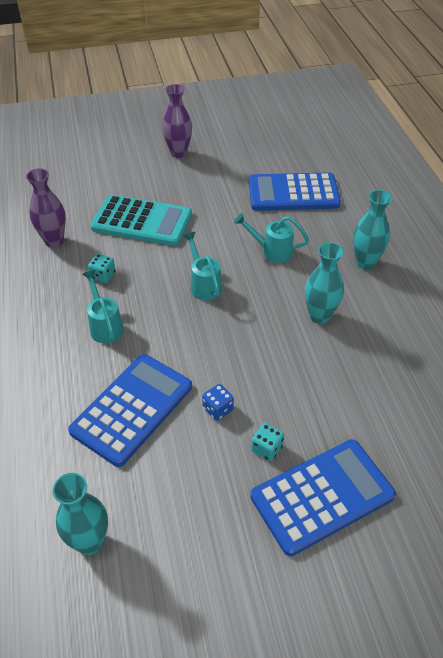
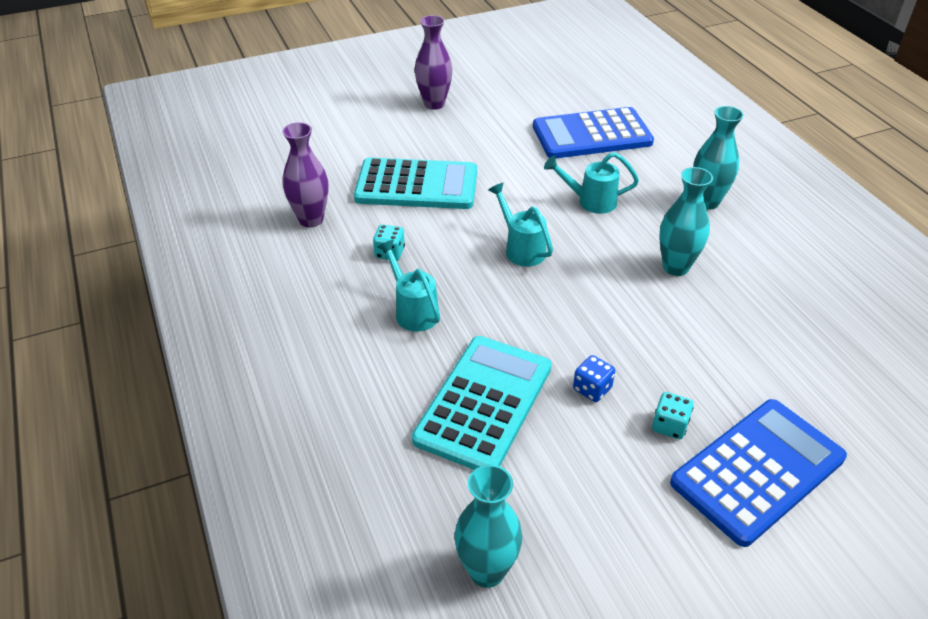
camera: 10 degrees left, 5 degrees down
blue calculator [68,354,192,467] -> turquoise calculator [412,336,552,470]

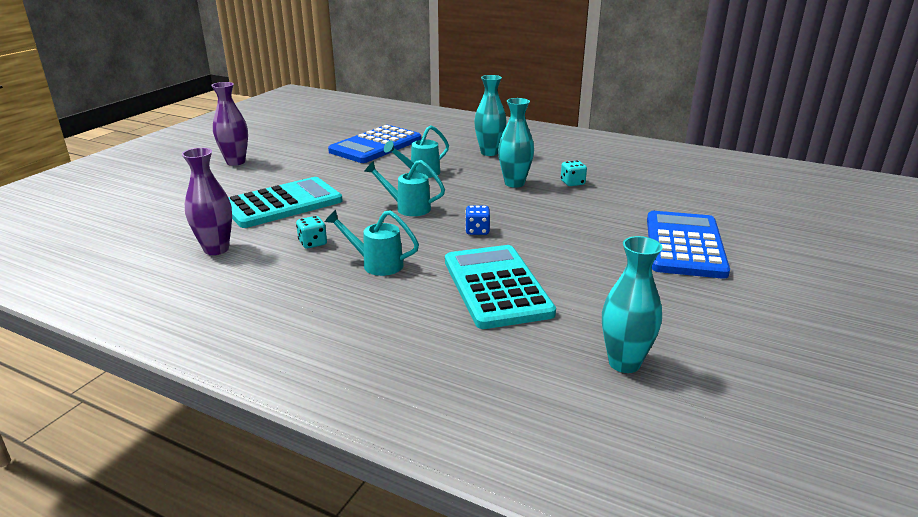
camera: 40 degrees left, 15 degrees down
blue dice [573,355,615,402] -> blue dice moved to [465,206,490,235]
turquoise dice [652,392,694,439] -> turquoise dice moved to [561,160,587,186]

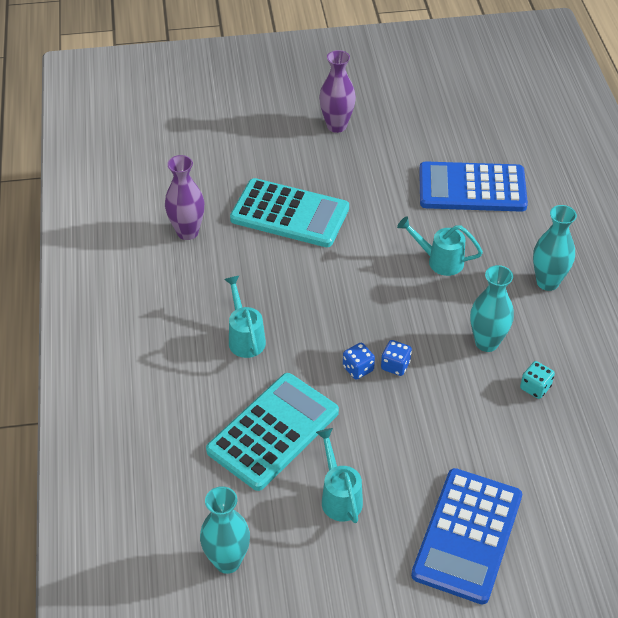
camera: 55 degrees right, 20 degrees up
turquoise dice [296,216,327,249] -> none
turquoise watering can [364,160,445,216] -> turquoise watering can moved to [316,428,363,523]
blue calculator [647,211,730,279] -> blue calculator turned 135 degrees clockwise [411,468,522,605]
none -> blue dice [381,340,412,376]

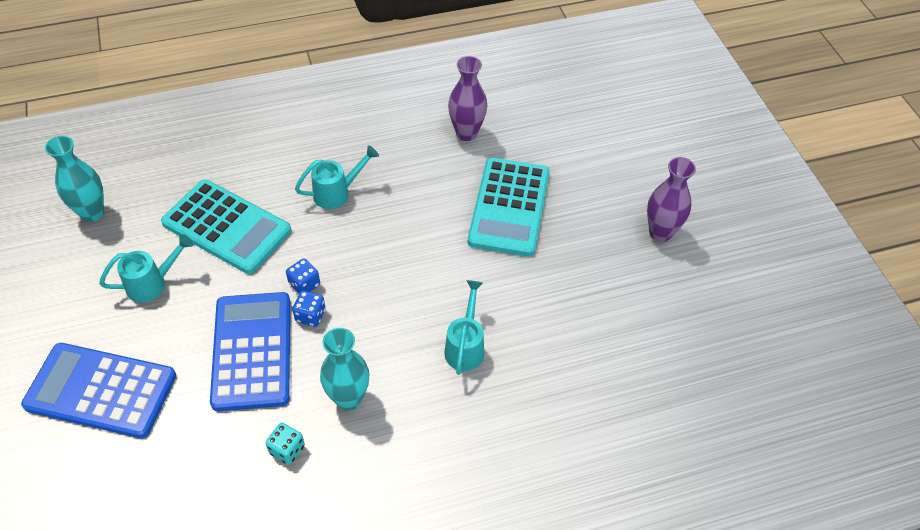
camera: 80 degrees right, 5 degrees up
blue calculator [419,162,528,212] -> blue calculator moved to [210,292,290,411]
turquoise vase [533,205,577,291] -> none

